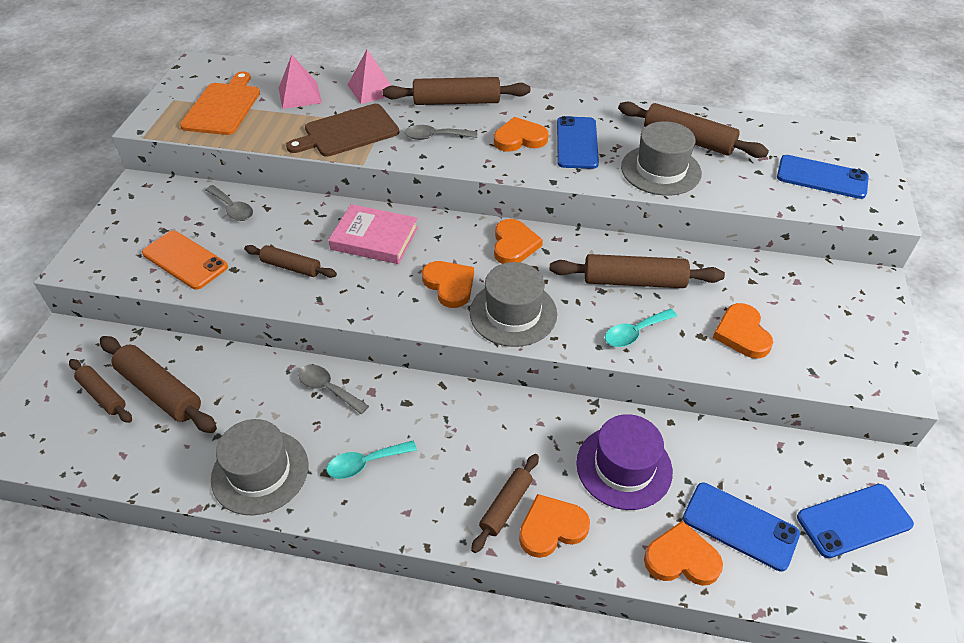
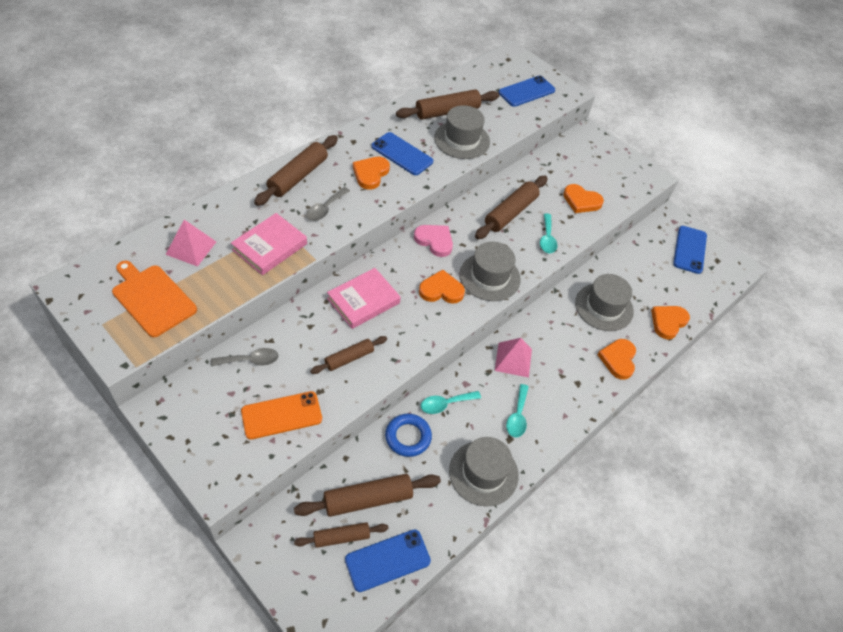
camera: 60 degrees left, 5 degrees up
brown cutting board [286,104,399,157] -> pink book [231,213,307,275]
grey spoon [298,365,369,414] -> turquoise spoon [421,391,481,414]
pink pyramid [348,49,391,104] -> pink pyramid moved to [495,338,532,378]
brown rolling pin [471,454,539,553] -> none
orange heart [494,219,543,264] -> pink heart [414,225,453,257]
purple hat [576,414,673,510] -> grey hat [575,274,634,331]
blue phone [683,483,800,572] -> blue phone moved to [345,529,431,592]
none -> blue ring [385,414,432,457]

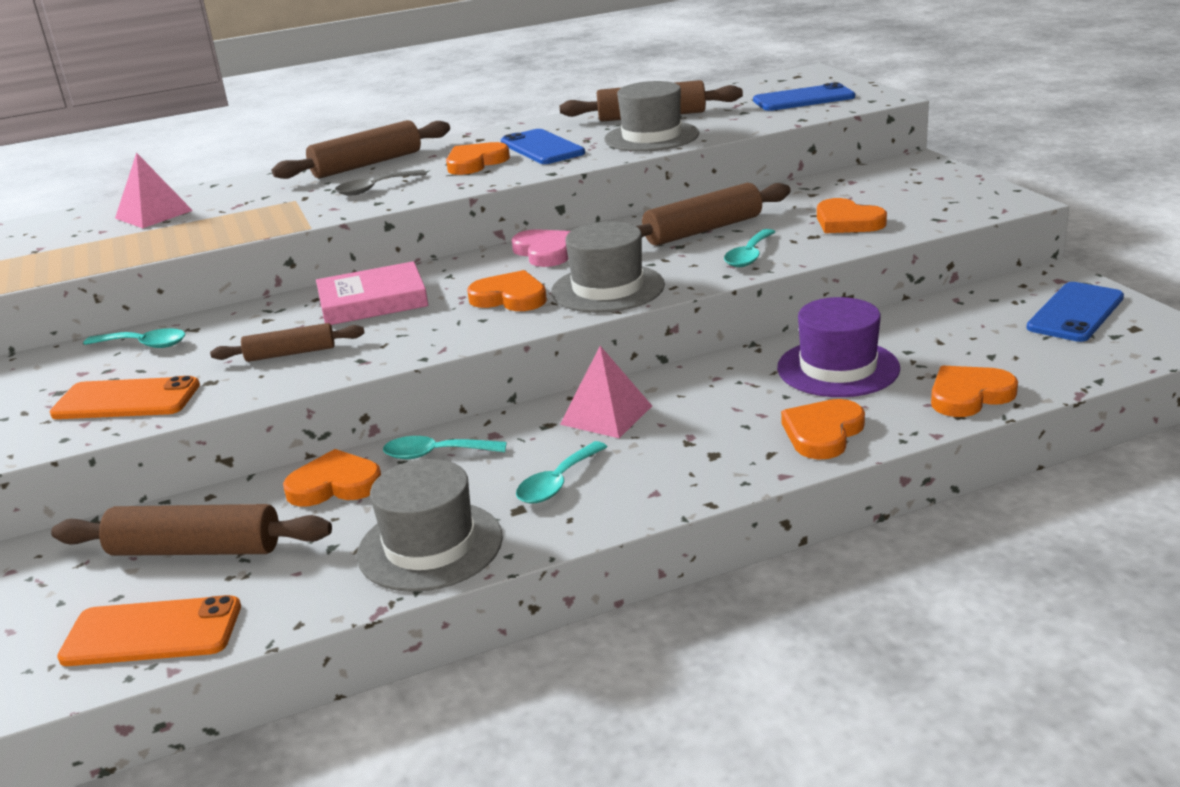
camera: 30 degrees right, 25 degrees down
orange cutting board [112,261,197,337] -> none
grey spoon [211,348,279,366] -> turquoise spoon [83,328,185,348]
pink book [231,213,307,275] -> none
brown rolling pin [294,522,389,548] -> none
blue phone [345,529,431,592] -> orange phone [57,595,241,666]
blue ring [385,414,432,457] -> orange heart [283,449,381,506]
grey hat [575,274,634,331] -> purple hat [777,297,900,397]

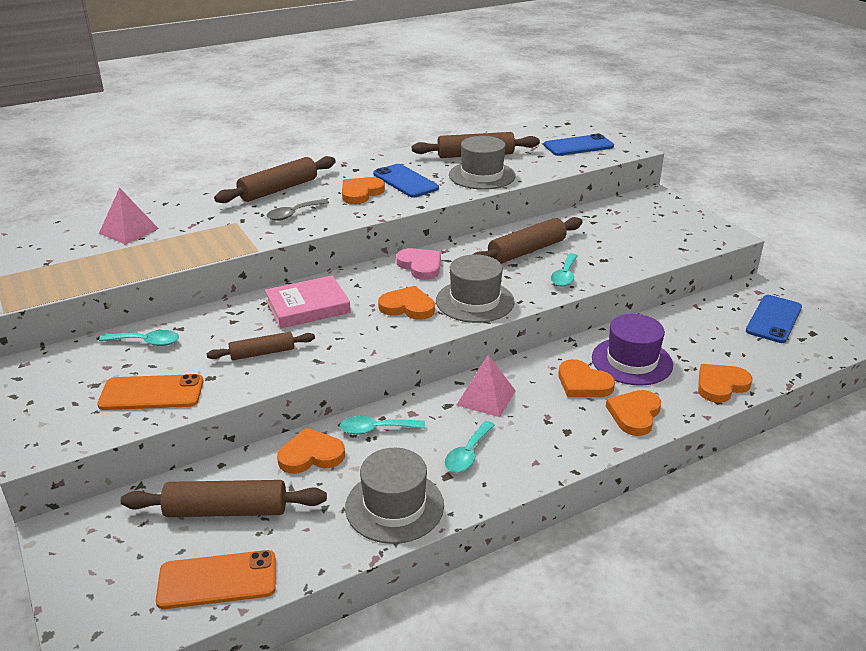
camera: 10 degrees left, 5 degrees up
orange heart [817,198,887,233] -> orange heart moved to [558,359,615,397]

